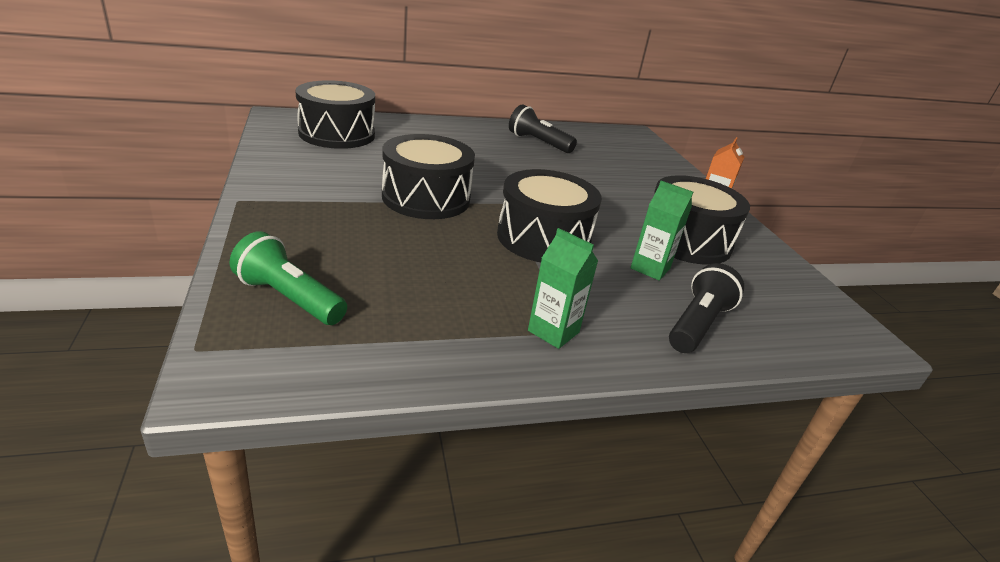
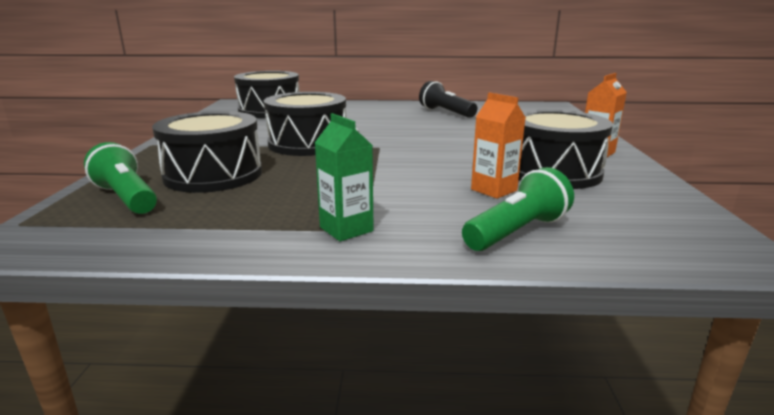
camera: 20 degrees right, 10 degrees down
black drum [497,169,602,262] -> black drum moved to [152,111,262,193]
green carton [631,181,693,281] -> orange carton [471,92,526,199]
black flashlight [669,263,744,353] -> green flashlight [462,167,574,251]

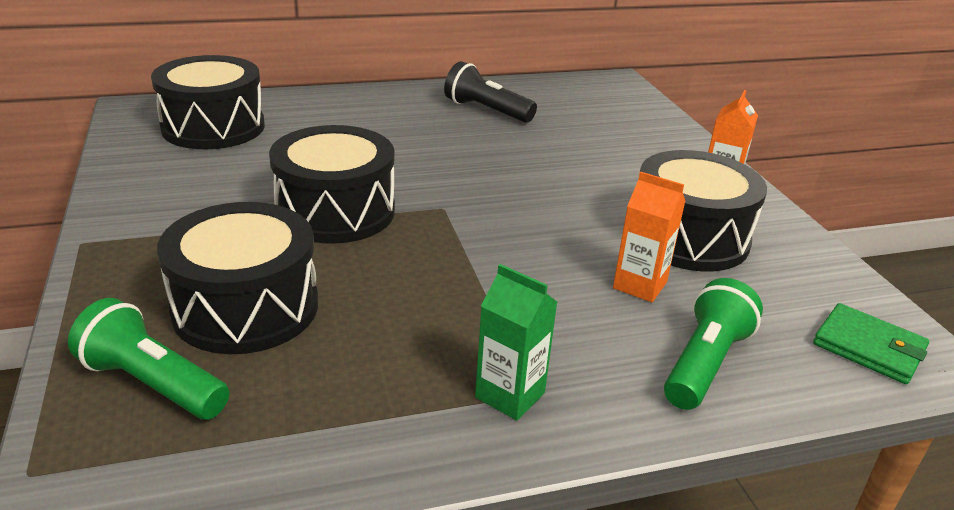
camera: 20 degrees left, 10 degrees up
none -> green wallet [813,303,929,384]

